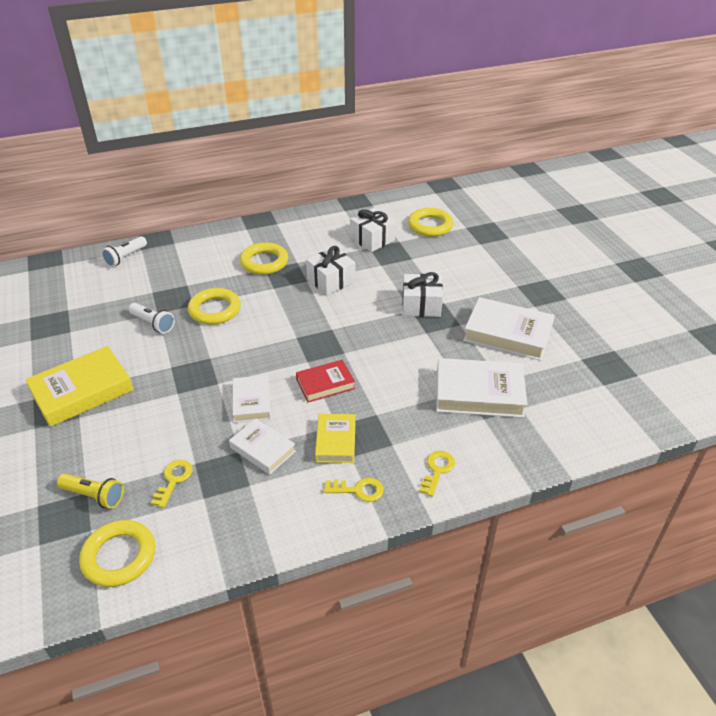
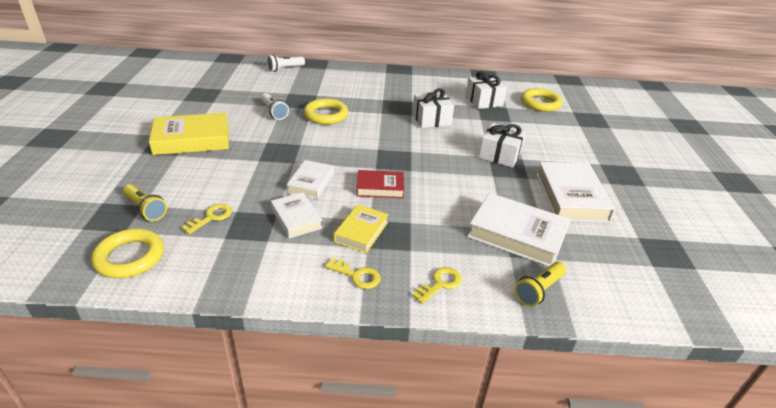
camera: 20 degrees right, 5 degrees down
yellow ring [240,242,288,275] -> none
white book [463,297,555,361] -> white book turned 45 degrees clockwise [536,162,616,222]
none -> yellow flashlight [514,262,566,307]

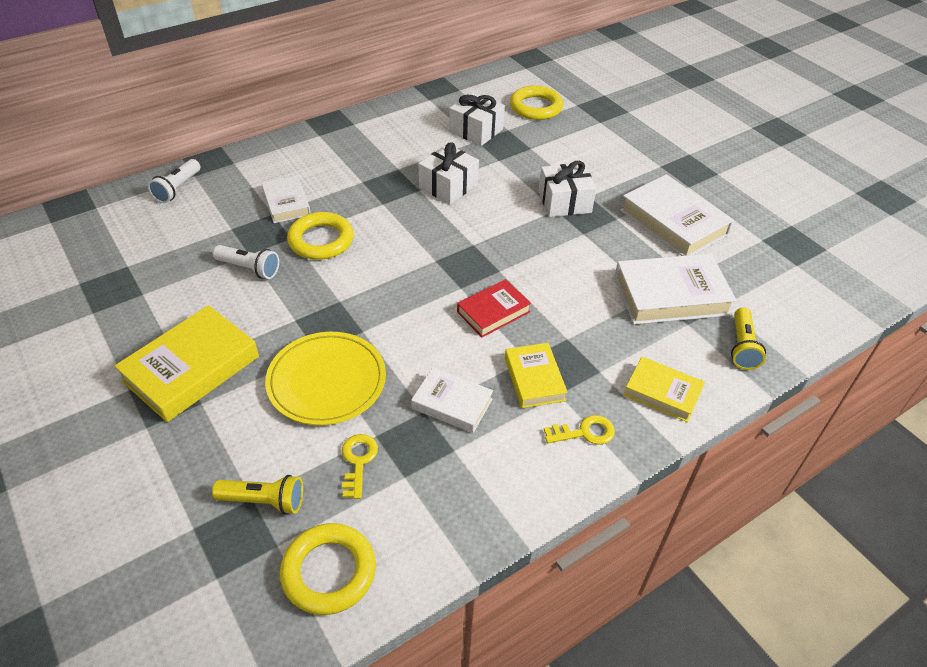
camera: 35 degrees left, 10 degrees up
white book [287,160,334,199] -> white book moved to [262,176,311,223]
yellow key [412,267,462,304] -> yellow book [624,357,705,422]
none -> yellow plate [265,332,386,425]

